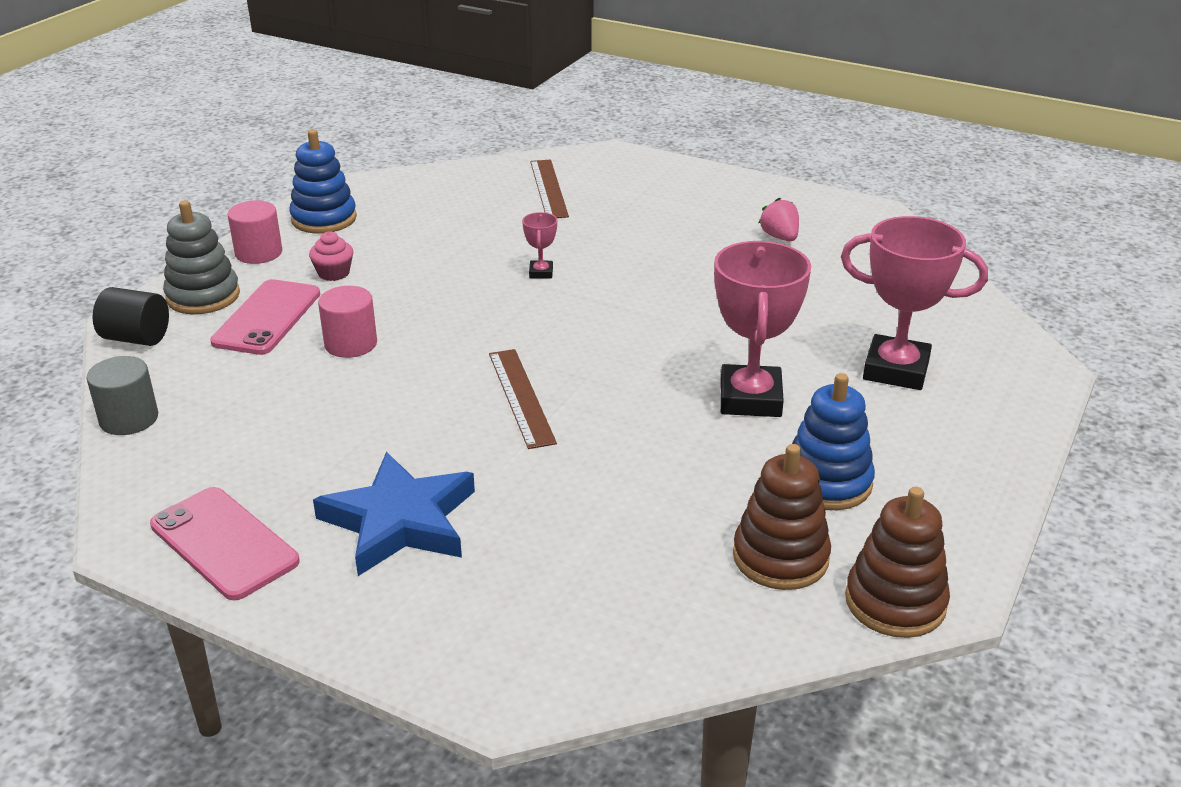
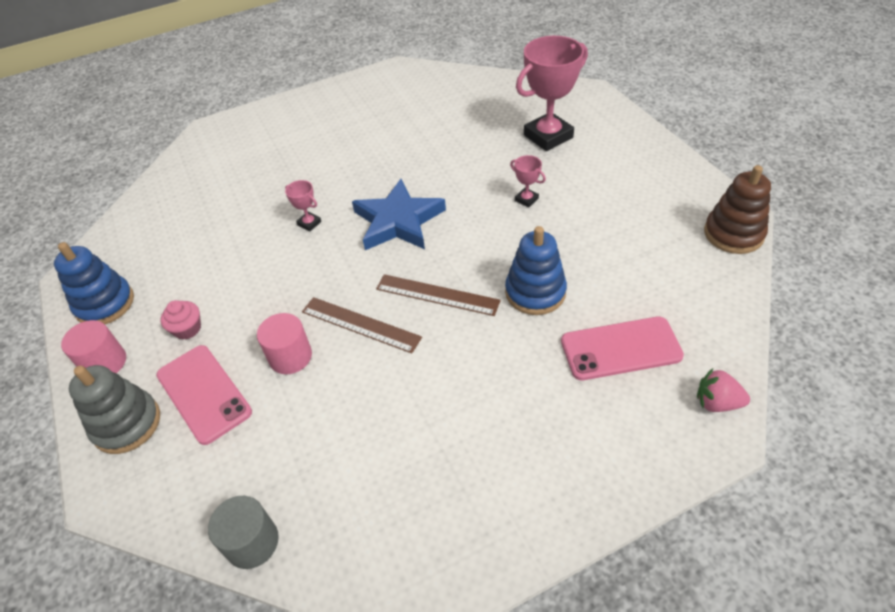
camera: 50 degrees left, 15 degrees up
black cylinder [93,287,169,346] -> none
pink phone [150,487,300,600] -> pink phone moved to [561,316,684,380]
blue star [313,452,475,576] -> blue star moved to [352,179,446,250]
brown ruler [530,160,569,218] -> brown ruler moved to [302,297,422,353]
pink trophy [714,241,811,417] -> pink trophy [510,155,546,208], size x0.44
brown stacking toy [733,444,831,590] -> none
pink strawberry [759,197,799,241] -> pink strawberry moved to [697,368,750,412]
blue stacking toy [792,373,875,510] -> blue stacking toy moved to [505,226,567,315]

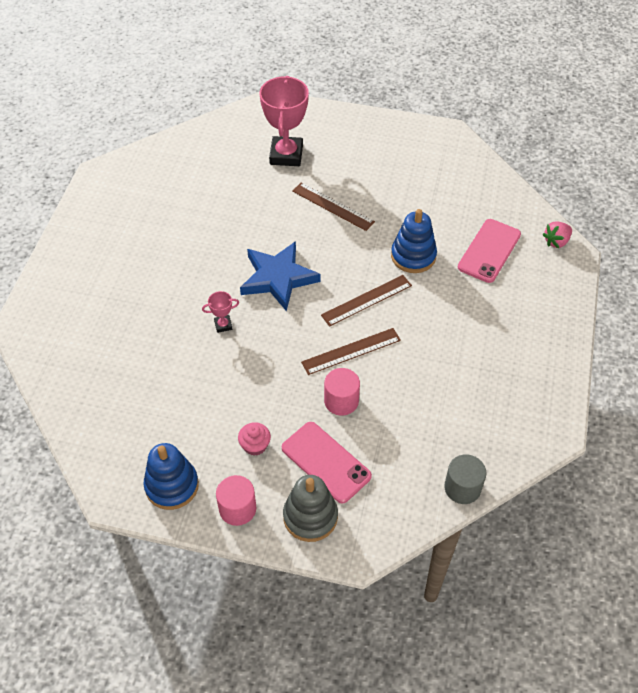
camera: 55 degrees left, 5 degrees up
pink phone [156,345,252,445] -> pink phone turned 45 degrees clockwise [282,422,372,504]
pink trophy [510,155,546,208] -> brown ruler [292,182,375,231]
brown stacking toy [704,165,771,254] -> none

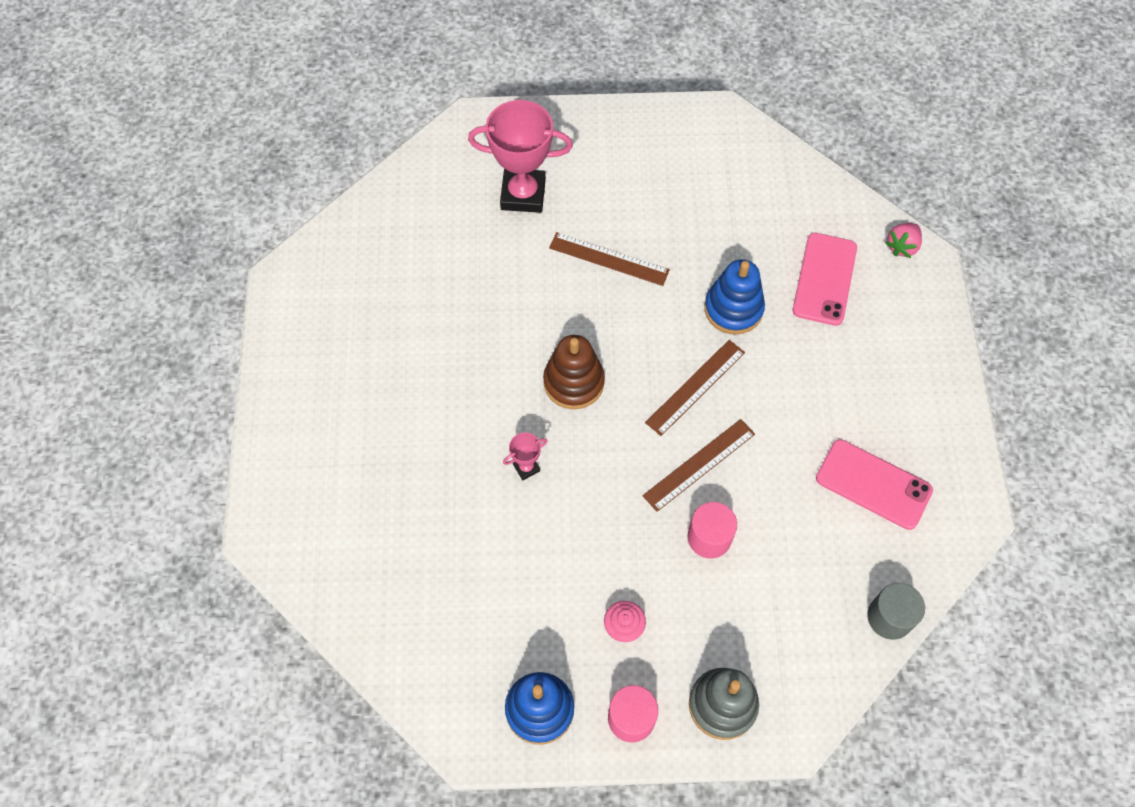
camera: 15 degrees left, 10 degrees up
blue star [240,241,320,311] -> brown stacking toy [543,335,605,409]
pink trophy [260,76,309,166] -> pink trophy turned 75 degrees counterclockwise [468,100,573,213]
pink phone [282,422,372,504] -> pink phone moved to [816,439,933,530]

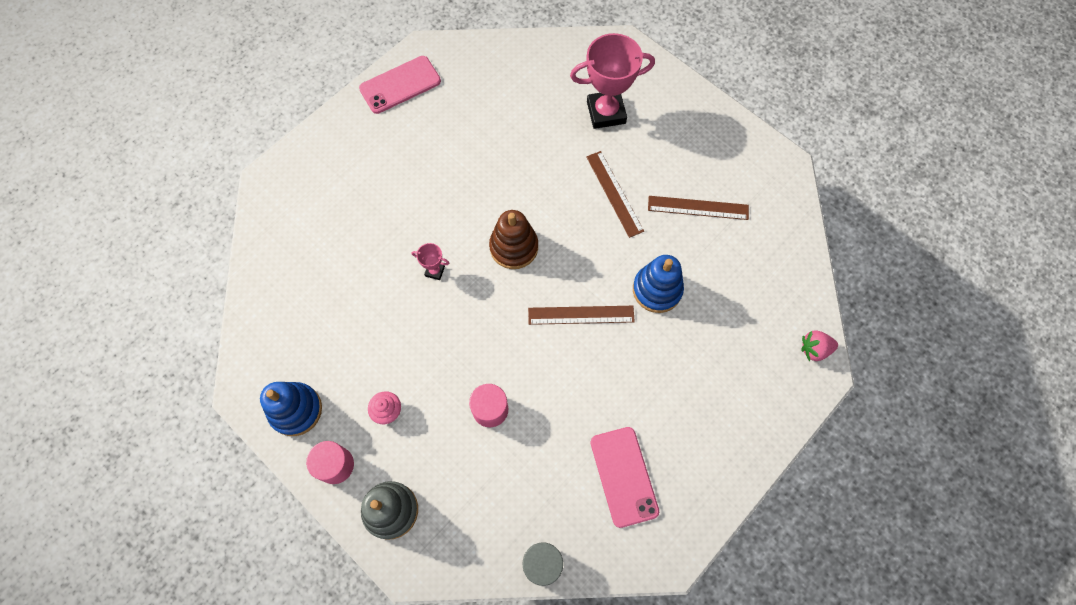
camera: 45 degrees right, 5 degrees up
pink trophy [468,100,573,213] -> pink trophy turned 60 degrees counterclockwise [570,33,655,129]
brown ruler [643,419,755,512] -> brown ruler moved to [648,196,749,220]
pink phone [793,233,857,326] -> pink phone moved to [359,56,441,114]

